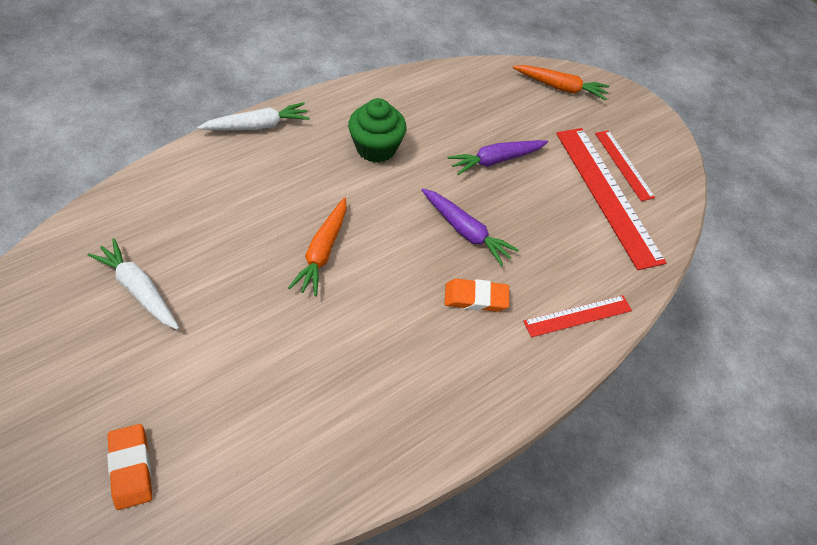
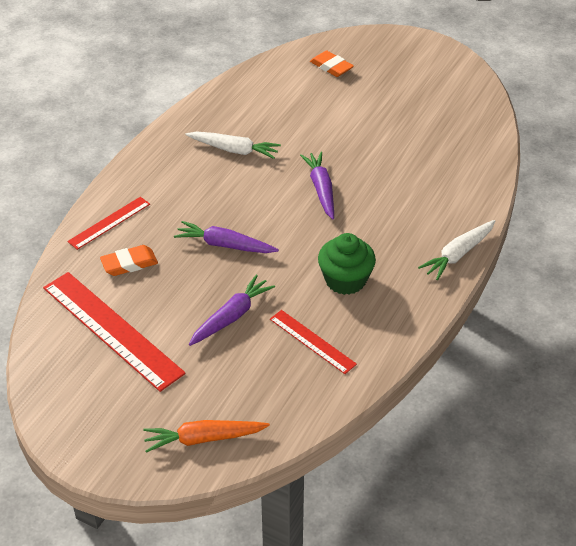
camera: 160 degrees right, 10 degrees down
white carrot [88,238,179,330] -> white carrot moved to [186,132,281,159]
orange carrot [288,197,347,297] -> purple carrot [300,152,334,219]
orange eraser [445,279,509,312] -> orange eraser moved to [100,245,158,276]
red ruler [595,130,655,201] -> red ruler moved to [270,310,357,374]

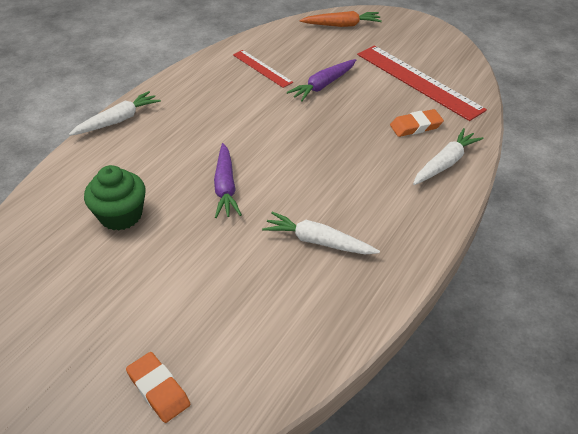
camera: 175 degrees left, 0 degrees up
red ruler [67,197,150,250] -> white carrot [413,128,484,185]
purple carrot [174,221,279,253] -> none
green cupcake [318,233,376,295] -> green cupcake moved to [84,165,145,231]

